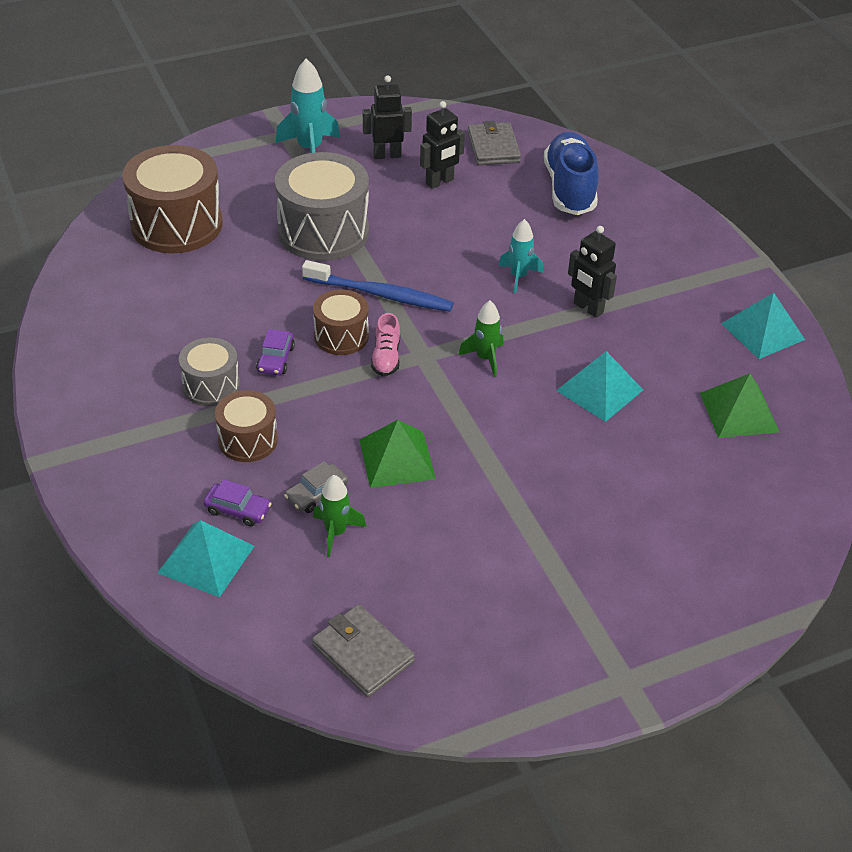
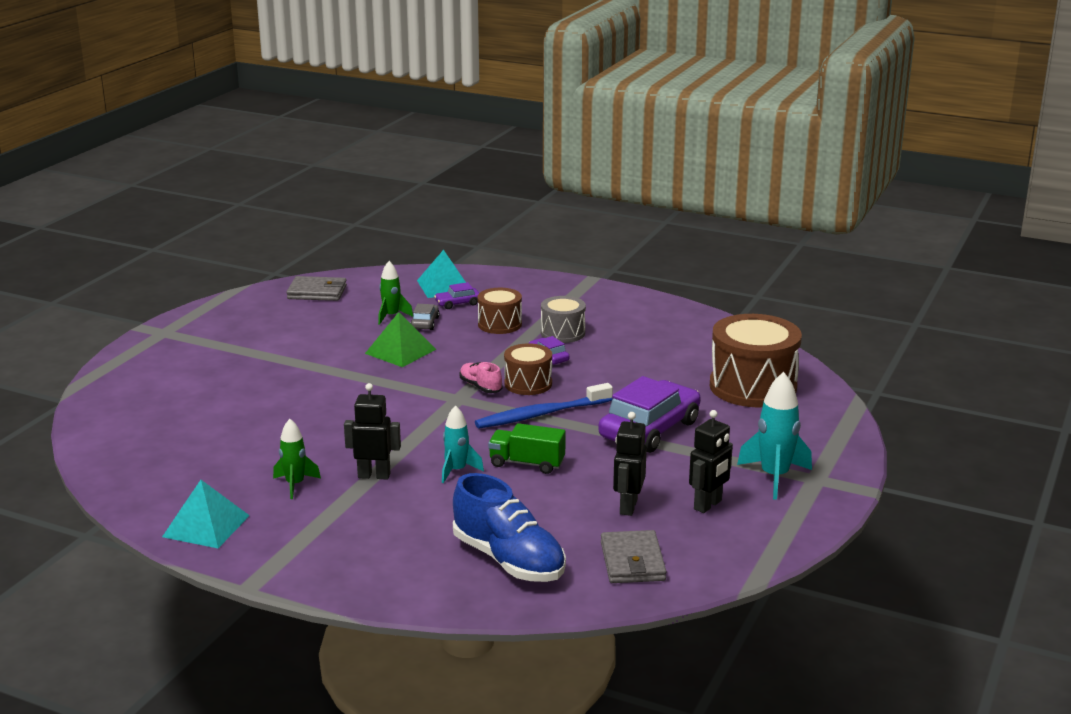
camera: 140 degrees right, 20 degrees down
grey drum [275,152,369,261] -> purple car [598,376,701,453]
green rocket [458,300,503,377] -> green rocket moved to [273,419,321,499]
grey wallet [468,120,521,165] -> grey wallet turned 45 degrees clockwise [601,530,667,583]
turquoise pyramid [556,351,643,422] -> none
green pyramid [700,373,779,438] -> none
none -> green truck [488,423,566,474]

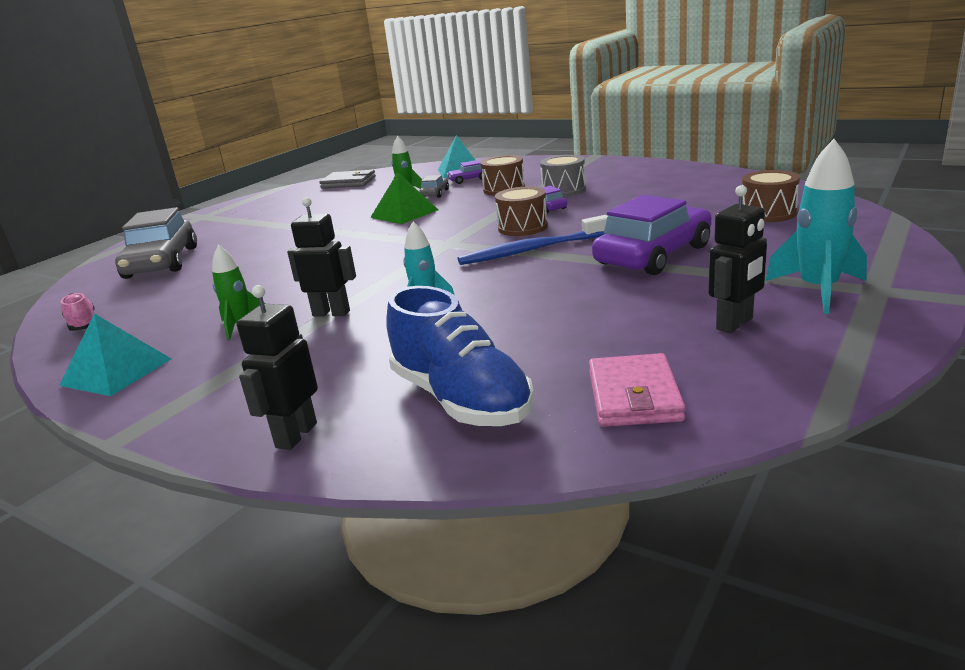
camera: 10 degrees right, 0 degrees up
pink shoe [459,362,502,393] -> pink shoe moved to [61,293,95,331]
green truck [488,423,566,474] -> none
grey wallet [601,530,667,583] -> pink wallet [589,353,686,427]
black robot [613,412,647,516] -> black robot moved to [237,285,318,450]
brown drum [710,314,802,407] -> brown drum [742,170,800,222], size x0.55
none -> grey car [115,207,197,279]

